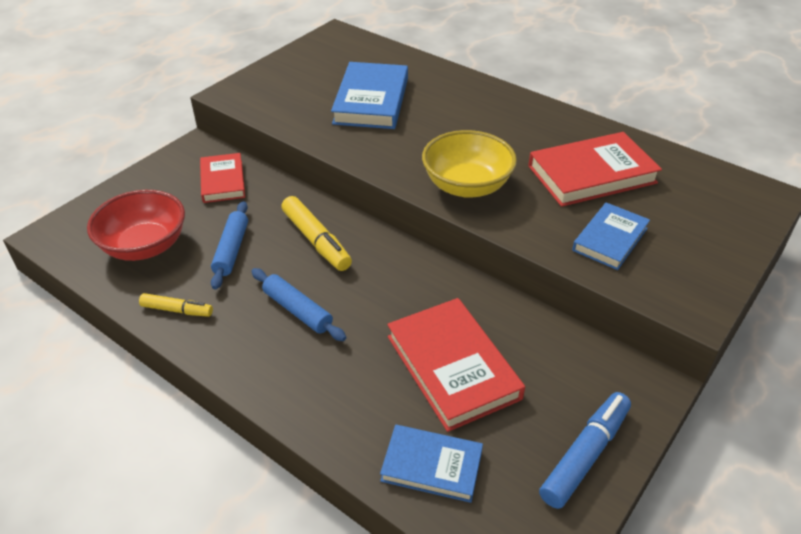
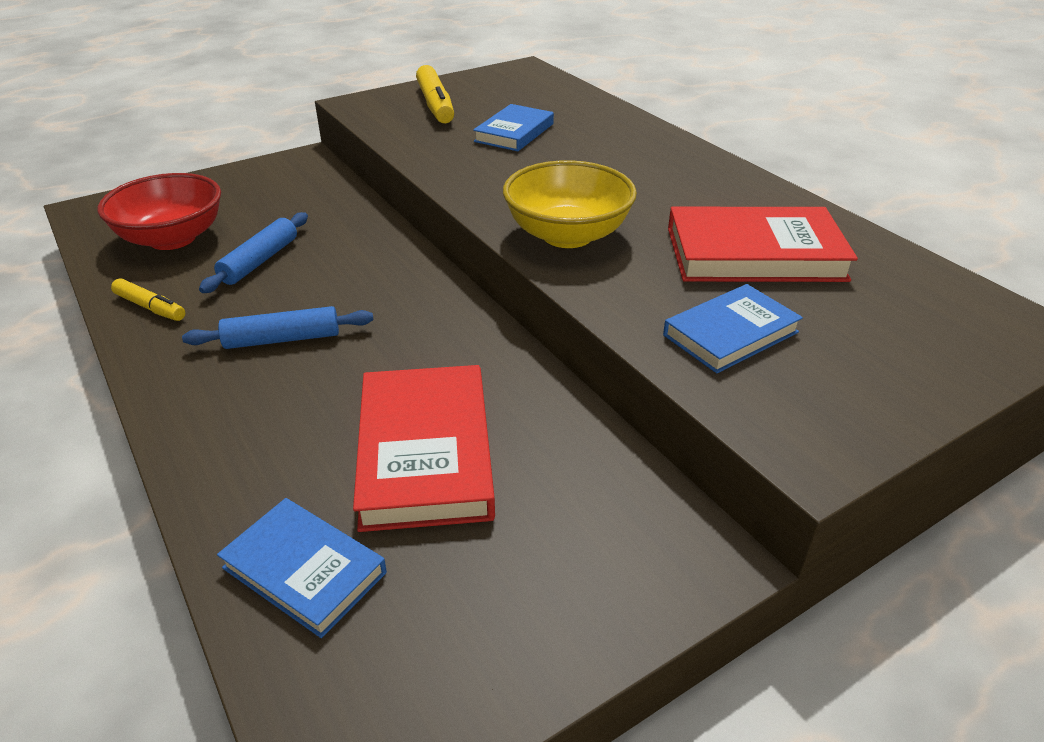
camera: 20 degrees right, 5 degrees down
red book [200,153,245,203] -> none
blue rolling pin [251,268,346,341] -> blue rolling pin turned 75 degrees counterclockwise [182,306,374,349]
yellow marker [281,196,352,271] -> yellow marker moved to [416,65,454,123]
blue book [331,62,408,129] -> blue book [473,104,554,151], size x0.63
blue marker [539,392,631,509] -> none

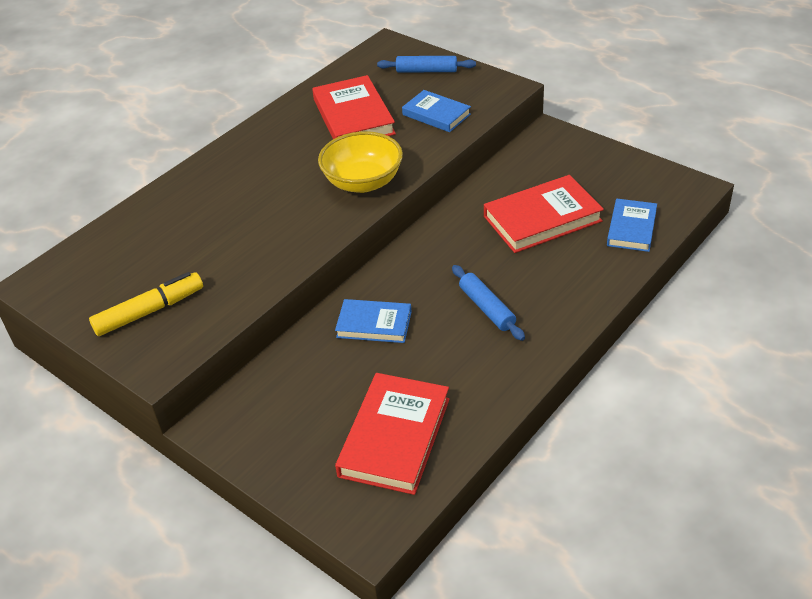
camera: 105 degrees left, 5 degrees up
red bowl [98,173,221,250] -> red book [335,373,450,495]
yellow marker [111,278,185,321] -> none
blue rolling pin [199,212,308,293] -> blue rolling pin moved to [377,56,476,72]
blue book [473,104,554,151] -> blue book moved to [335,299,412,343]

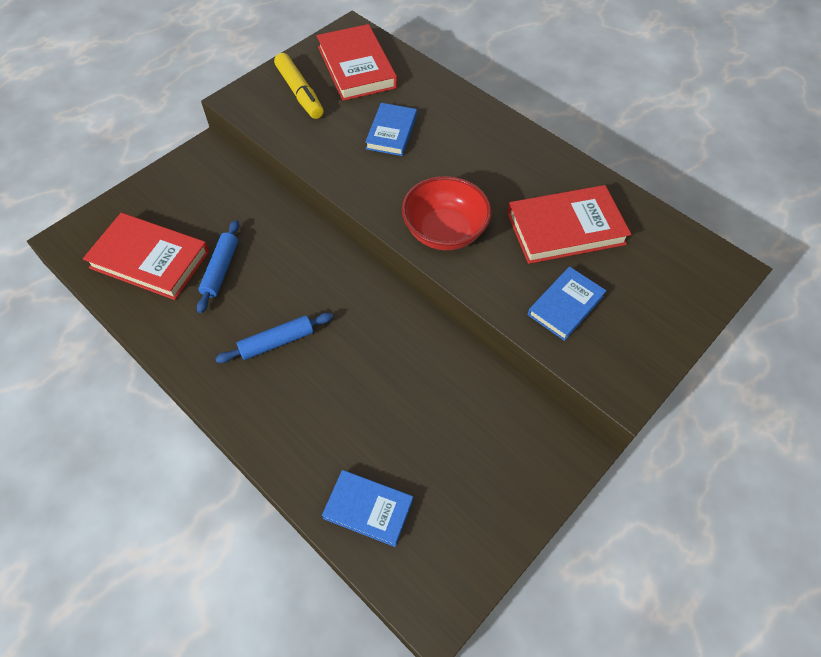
camera: 90 degrees right, 15 degrees up
yellow bowl [318,131,403,193] -> red bowl [402,176,492,250]
blue book [335,299,412,343] -> blue book moved to [365,103,417,156]
blue rolling pin [377,56,476,72] -> blue rolling pin moved to [197,220,239,313]
red book [484,175,604,253] -> red book moved to [317,24,397,101]

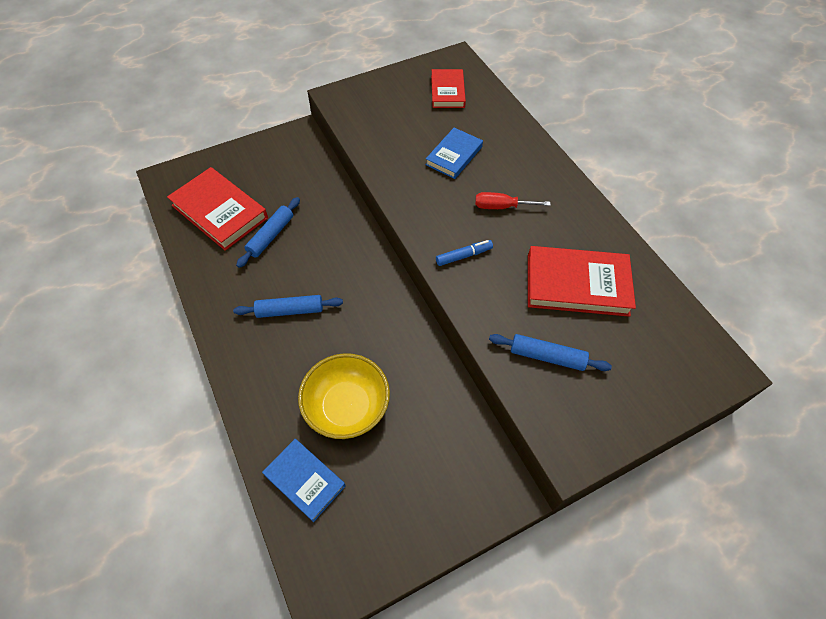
camera: 20 degrees right, 0 degrees up
yellow marker [274,53,324,119] -> none
red book [317,24,397,101] -> red book [431,69,466,108], size x0.63
red bowl [402,176,492,250] -> blue marker [436,240,493,266]
blue book [528,267,606,341] -> blue rolling pin [489,334,612,371]
none -> yellow bowl [298,353,390,439]
none -> red screwdriver [475,192,551,209]

